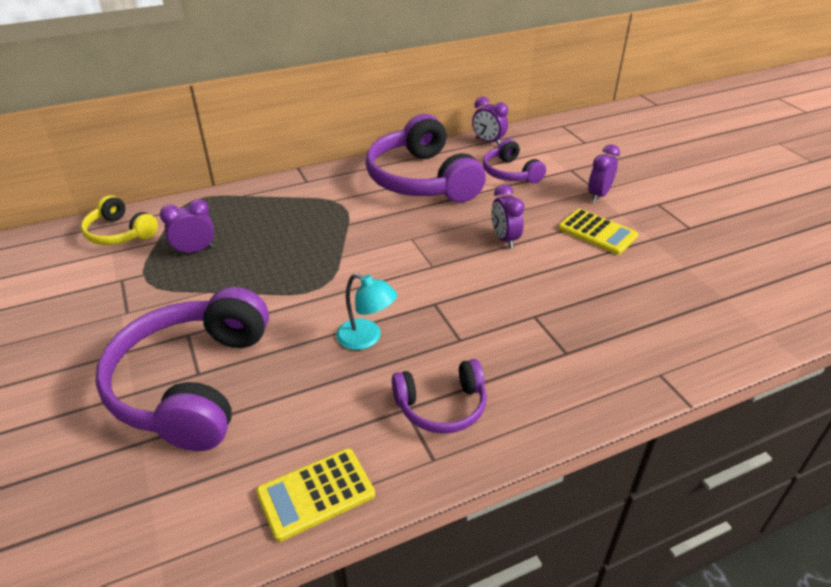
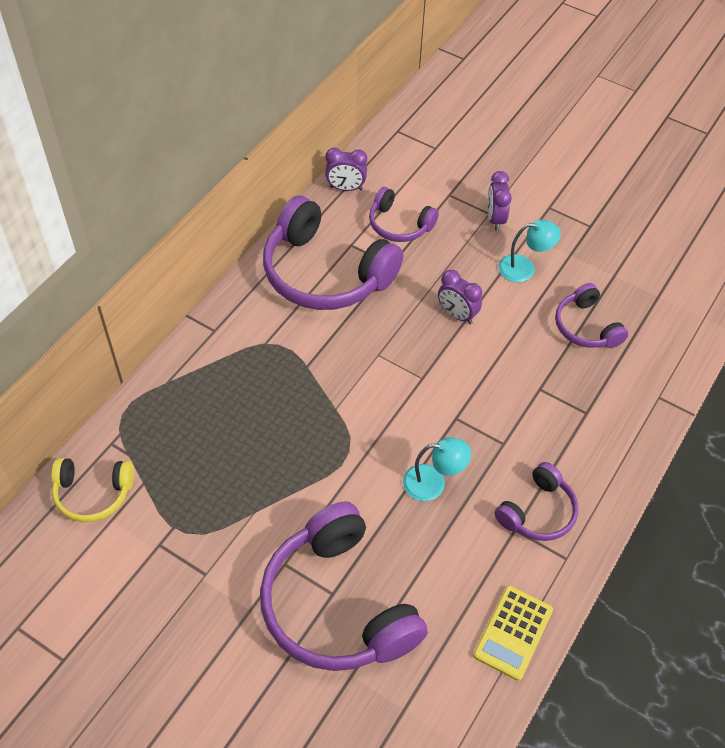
camera: 35 degrees left, 15 degrees up
purple clock [160,199,214,255] -> none
yellow calculator [558,209,638,255] -> turquoise lamp [498,219,561,282]
none -> purple headphones [555,283,628,348]

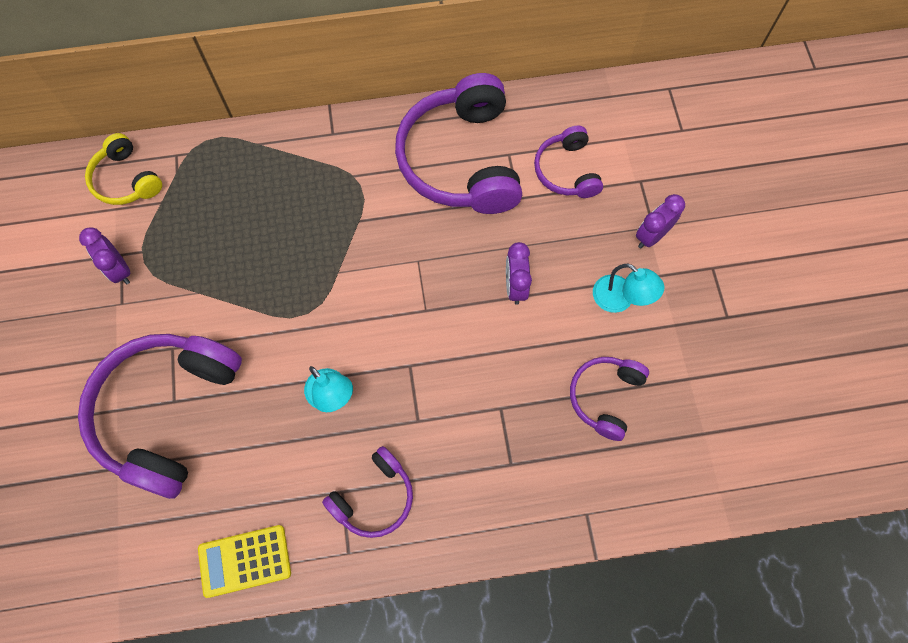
camera: 50 degrees right, 15 degrees up
purple clock [325,147,367,191] -> purple clock moved to [79,227,131,284]
purple headphones [495,462,578,541] -> purple headphones turned 45 degrees counterclockwise [322,446,413,538]

